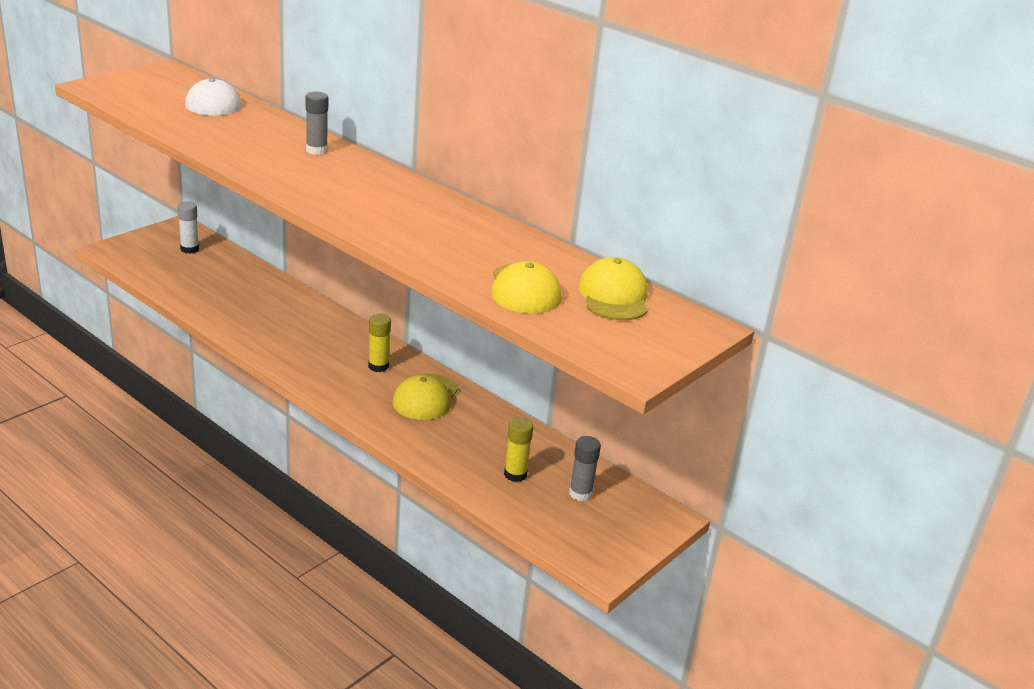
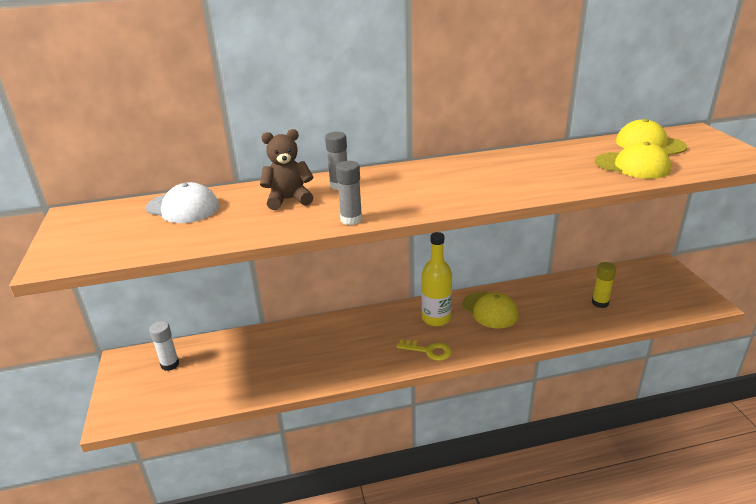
camera: 50 degrees left, 0 degrees up
yellow glue stick [368,313,391,372] -> yellow bottle [421,232,452,326]
grey glue stick [569,436,601,501] -> grey glue stick moved to [336,161,362,225]
none -> brown teddy bear [260,129,313,210]
none -> yellow key [397,339,451,361]

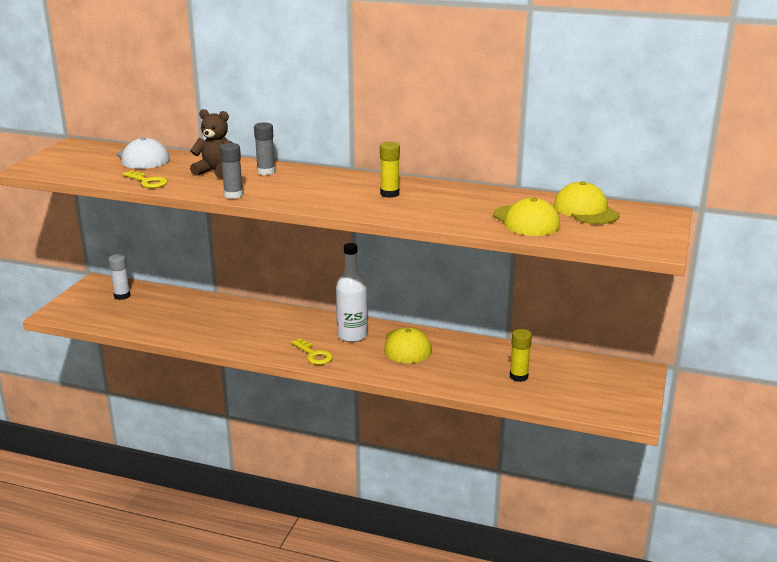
camera: 30 degrees right, 5 degrees down
yellow bottle [421,232,452,326] -> white bottle [336,243,368,342]
none -> yellow key [123,170,168,188]
none -> yellow glue stick [380,142,400,198]

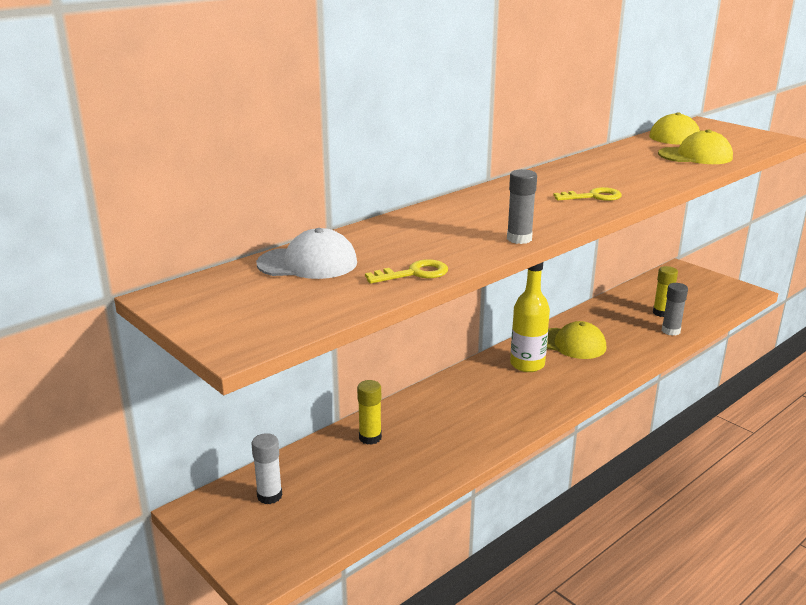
camera: 60 degrees left, 0 degrees up
brown teddy bear [190,109,232,178] -> none
grey glue stick [254,122,275,175] -> grey glue stick moved to [662,283,688,336]
yellow key [291,338,333,365] -> yellow key moved to [553,187,622,201]
white bottle [336,243,368,342] -> yellow bottle [510,262,550,372]
yellow glue stick [380,142,400,198] -> yellow glue stick moved to [357,380,382,445]

